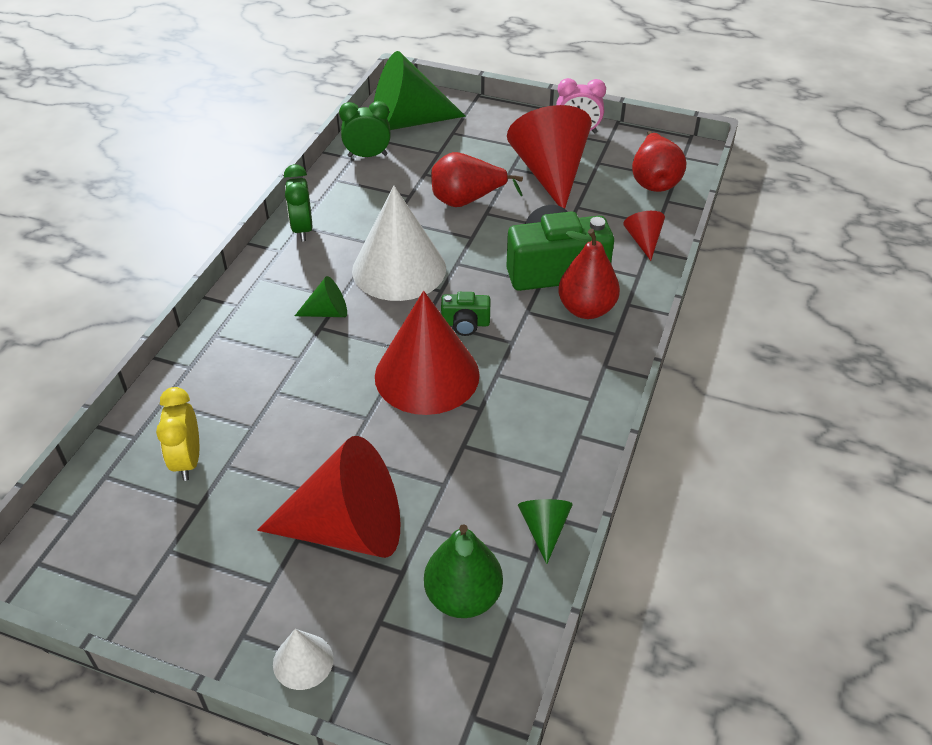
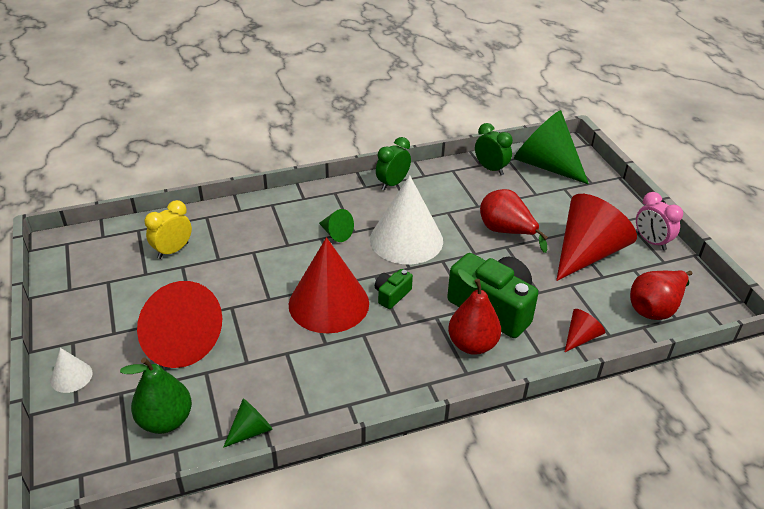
camera: 50 degrees right, 5 degrees down
green camera [441,292,490,336] -> green camera turned 75 degrees clockwise [375,269,413,309]

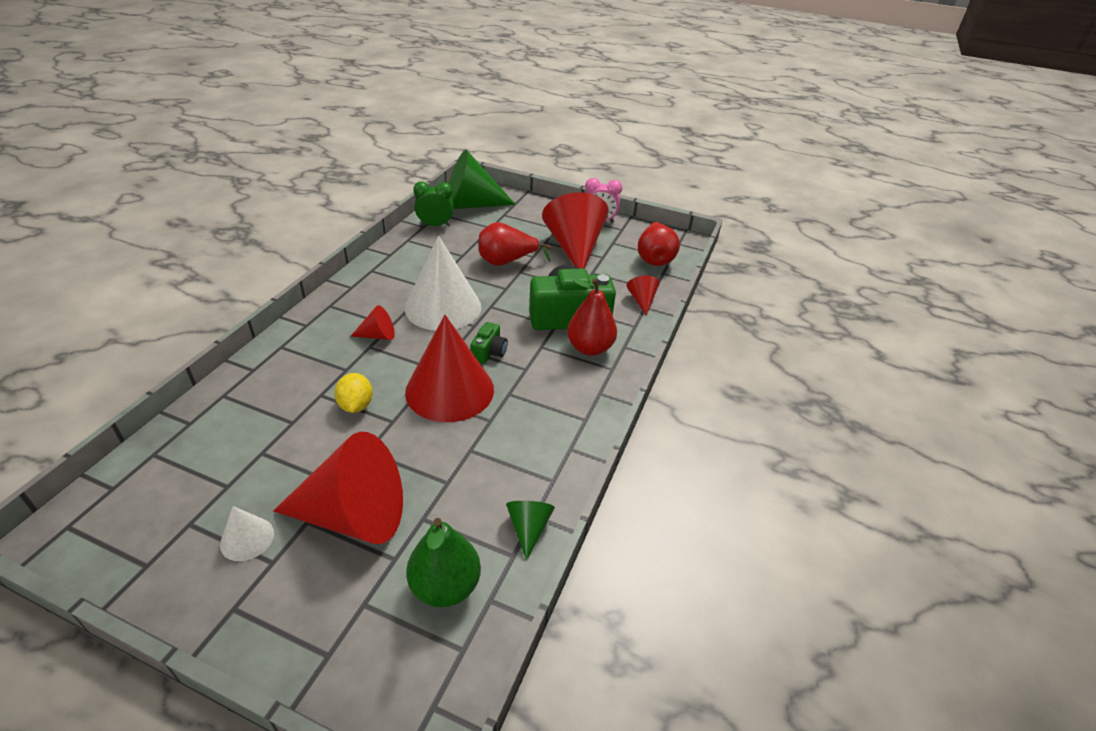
camera: 50 degrees left, 0 degrees up
white cone [50,348,92,393] -> white cone moved to [220,506,274,561]
yellow clock [144,200,192,259] -> none
green cone [319,209,354,242] -> red cone [350,305,395,340]
green camera [375,269,413,309] -> green camera turned 150 degrees counterclockwise [470,322,508,364]
green clock [376,137,411,191] -> none
none -> yellow lemon [334,373,373,413]

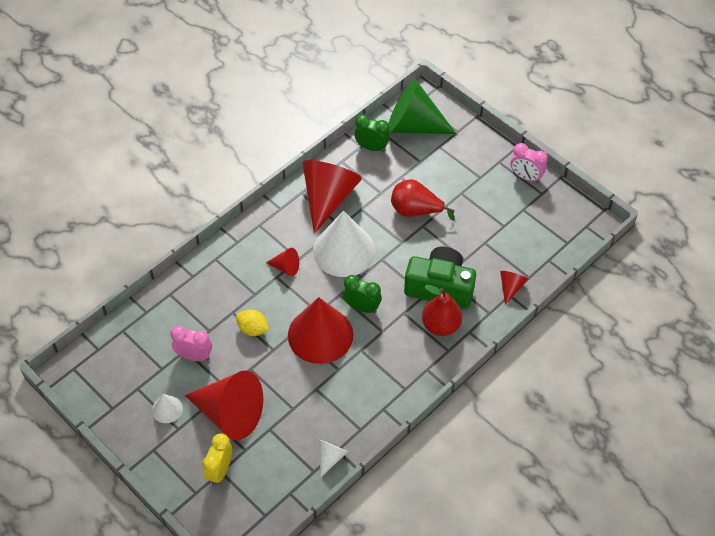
camera: 25 degrees right, 15 degrees up
yellow lemon [334,373,373,413] -> yellow lemon turned 75 degrees counterclockwise [236,310,269,336]
green pear [406,518,481,607] -> none
green camera [470,322,508,364] -> green clock [343,275,382,313]
green cone [506,501,555,560] -> white cone [319,440,348,478]
red cone [542,192,609,269] -> red cone moved to [303,160,362,234]
red pear [638,222,680,266] -> none
none -> pink clock [171,326,212,361]
none -> yellow clock [202,434,232,485]

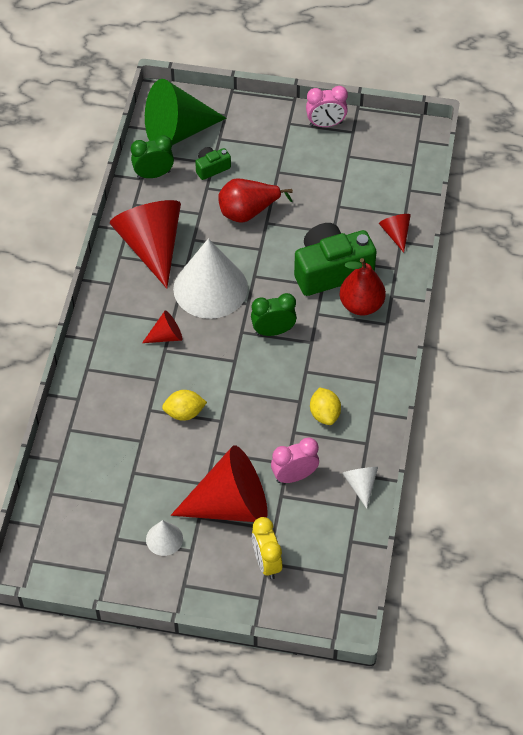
camera: 35 degrees left, 0 degrees up
pink clock [171,326,212,361] -> pink clock moved to [271,438,319,483]
red cone [288,297,353,364] -> none
none -> green camera [195,147,231,180]
none -> yellow lemon [310,387,341,425]

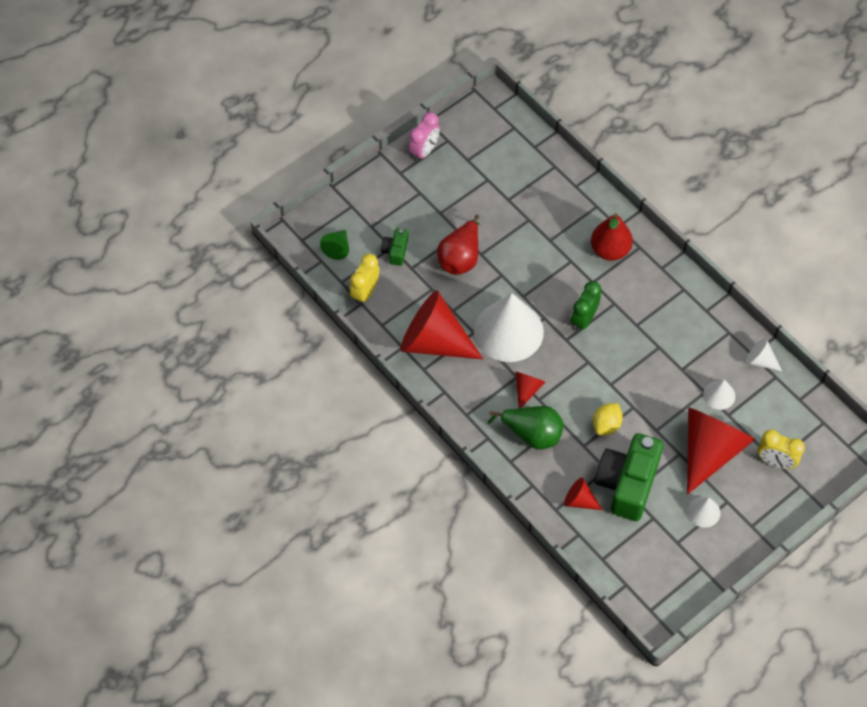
camera: 50 degrees left, 5 degrees up
green clock [131,135,174,179] -> yellow clock [350,254,380,305]
green cone [145,79,226,145] -> green cone [320,230,349,260], size x0.45
pink clock [271,438,319,483] -> white cone [703,379,736,410]
green camera [294,223,377,296] -> green camera moved to [595,433,663,521]
yellow lemon [310,387,341,425] -> none
red cone [379,214,411,253] -> red cone moved to [564,478,603,510]
none -> green pear [488,406,564,450]

